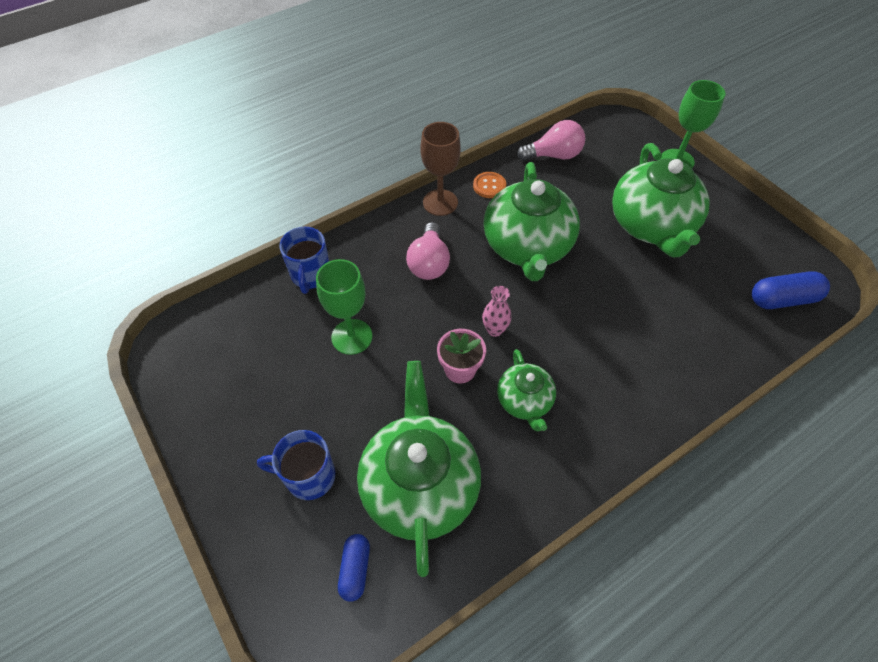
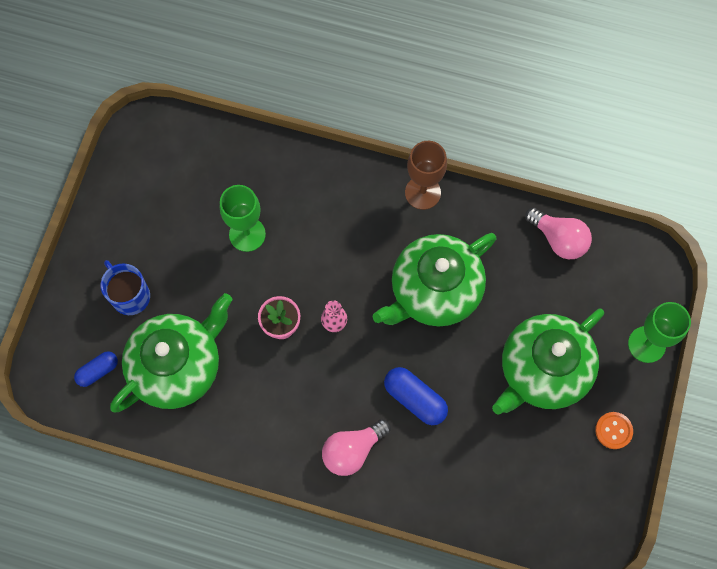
camera: 50 degrees right, 15 degrees up
blue mug [280,227,329,294] -> none
pink light bulb [406,222,450,280] -> pink light bulb moved to [322,419,391,476]
orange button [473,172,506,198] -> orange button moved to [595,412,633,449]
green teapot [497,349,556,431] -> none
blue capsule [752,271,830,309] -> blue capsule moved to [384,367,448,425]

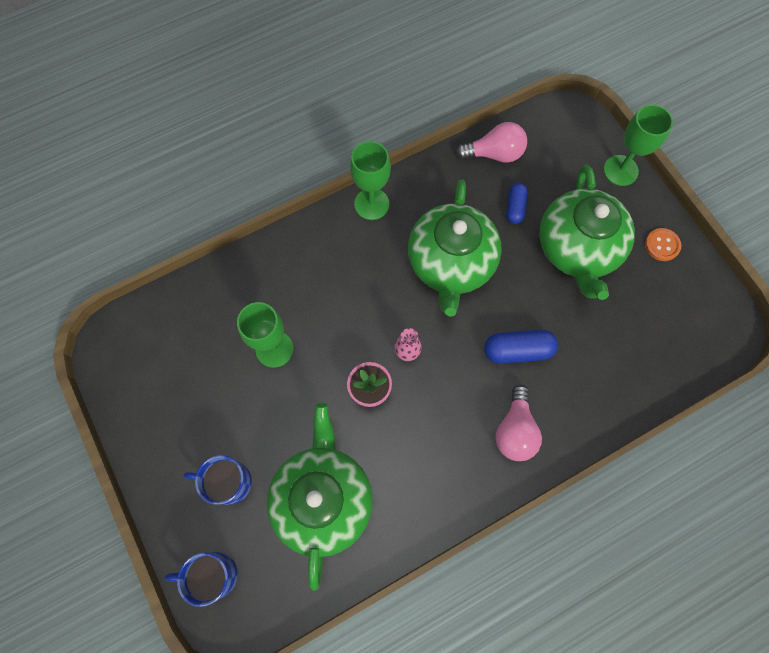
camera: 45 degrees left, 0 degrees up
blue capsule [74,351,118,387] -> blue capsule moved to [506,183,528,224]
brown goblet [405,141,447,210] -> green goblet [350,141,391,220]
none -> blue mug [165,552,238,607]

